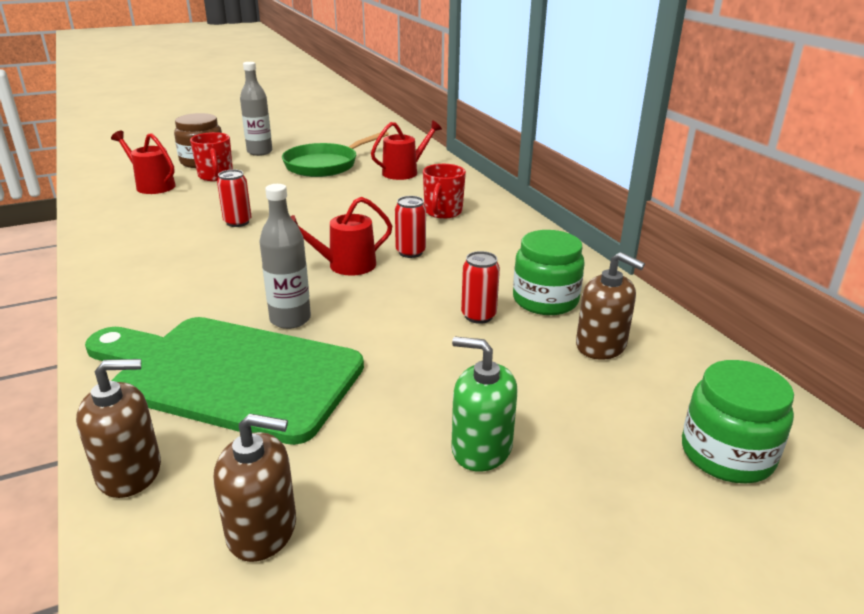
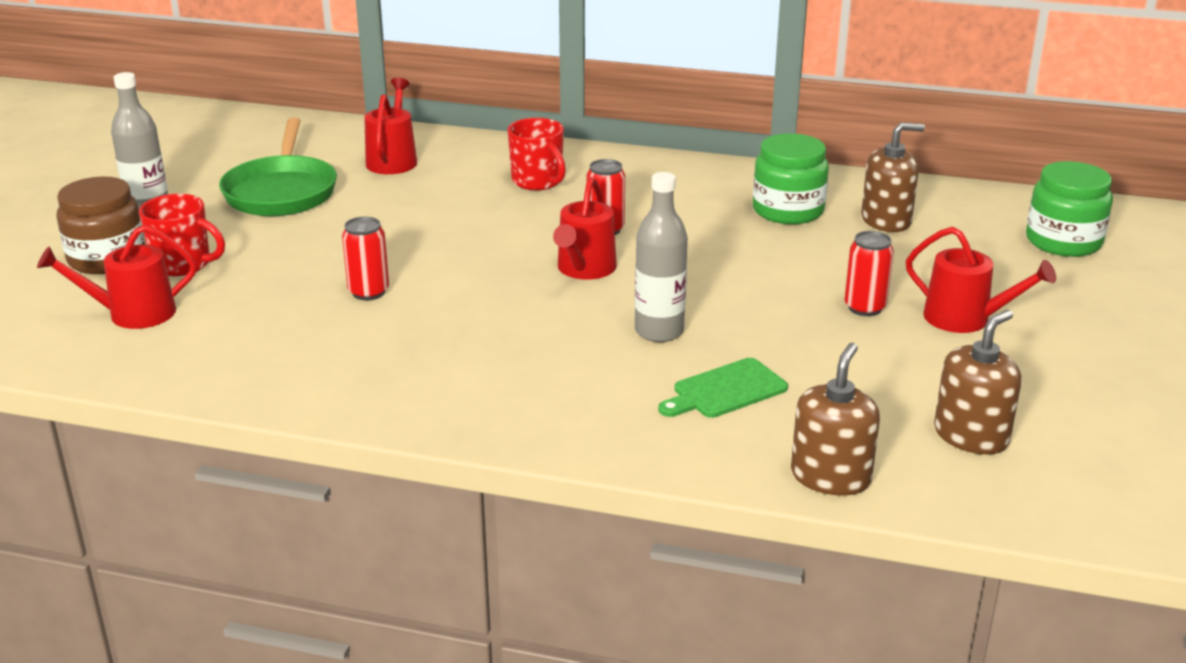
camera: 50 degrees left, 0 degrees up
green cutting board [85,317,364,445] -> green cutting board [658,358,788,418], size x0.41
green soap dispenser [451,336,517,472] -> red watering can [906,227,1056,333]
red can [461,251,500,324] -> red can moved to [845,231,894,316]

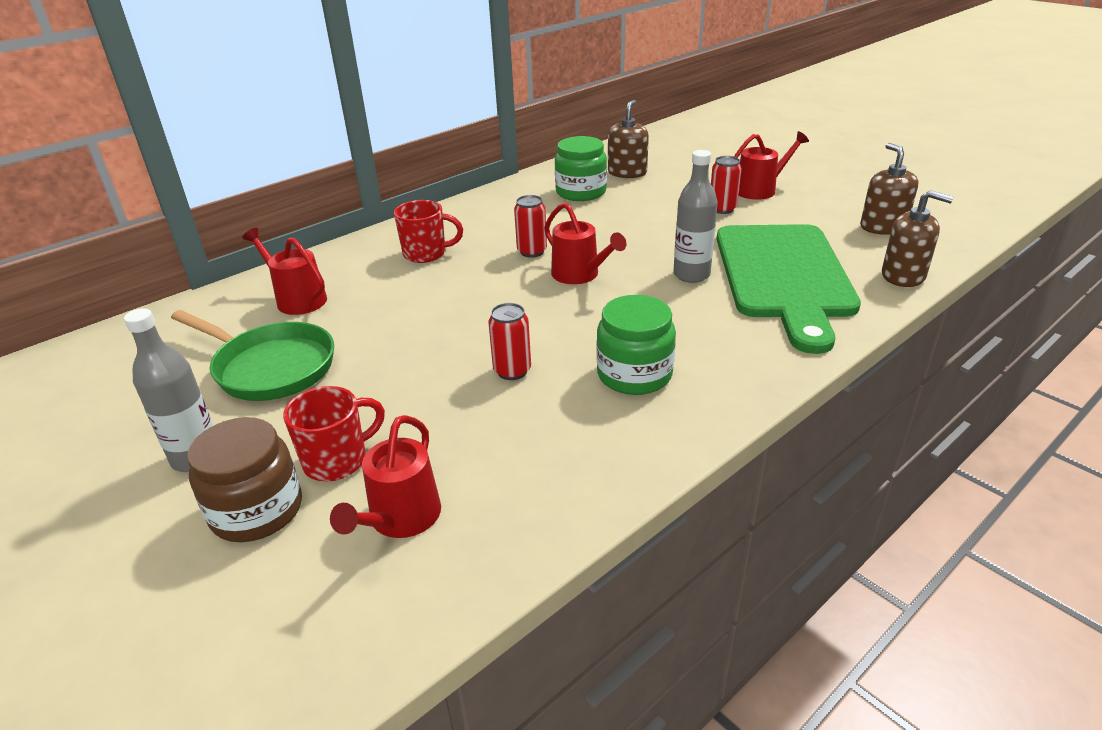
camera: 55 degrees left, 5 degrees up
green cutting board [658,358,788,418] -> green cutting board [716,224,861,354], size x2.45
brown soap dispenser [791,343,880,496] -> brown soap dispenser turned 150 degrees clockwise [882,190,954,287]
green jar [1026,161,1113,257] -> green jar moved to [596,295,676,395]

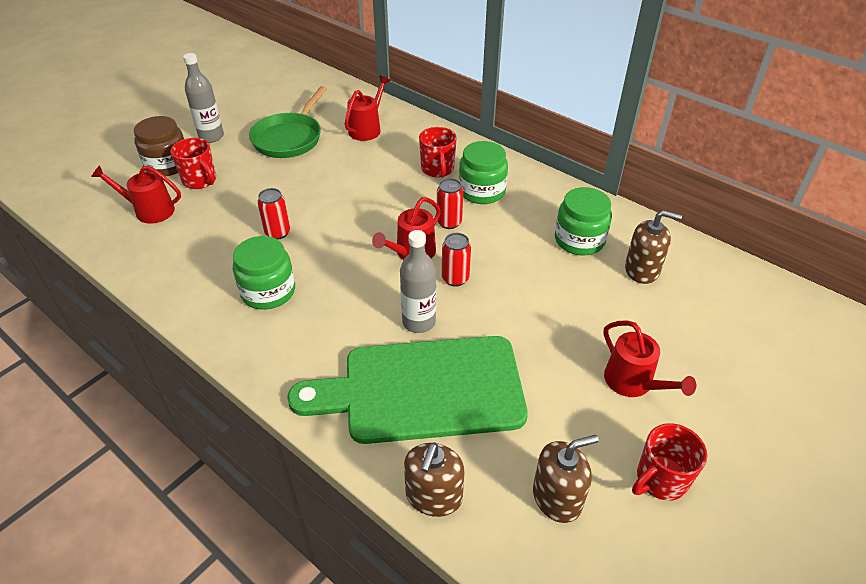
camera: 80 degrees right, 10 degrees up
red can [711,156,742,214] -> red can moved to [442,233,471,287]
none -> green jar [459,141,508,204]
none -> red mug [632,423,707,501]

